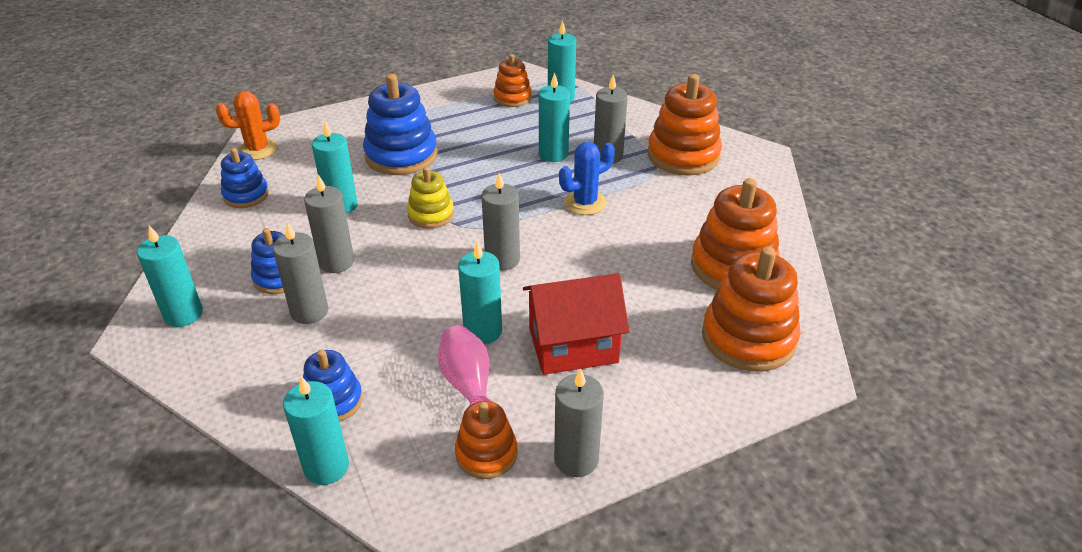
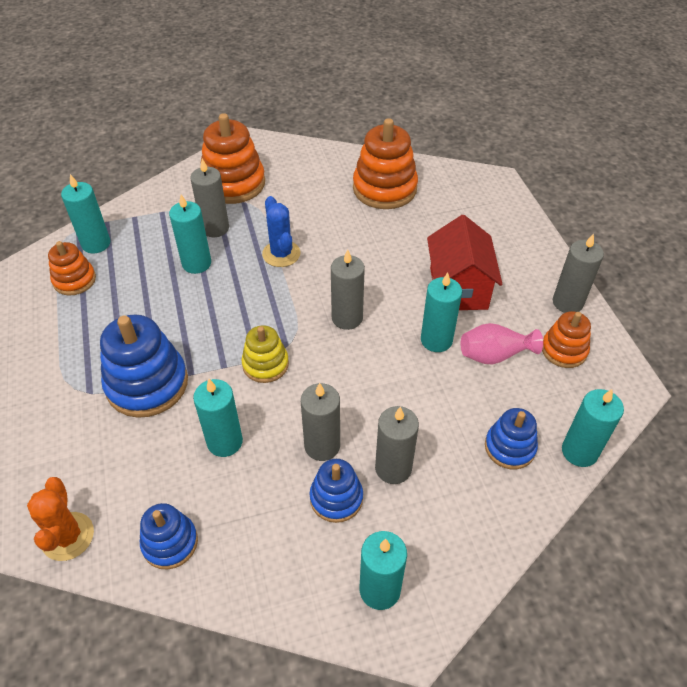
camera: 80 degrees left, 10 degrees up
orange stacking toy [702,247,800,372] -> none

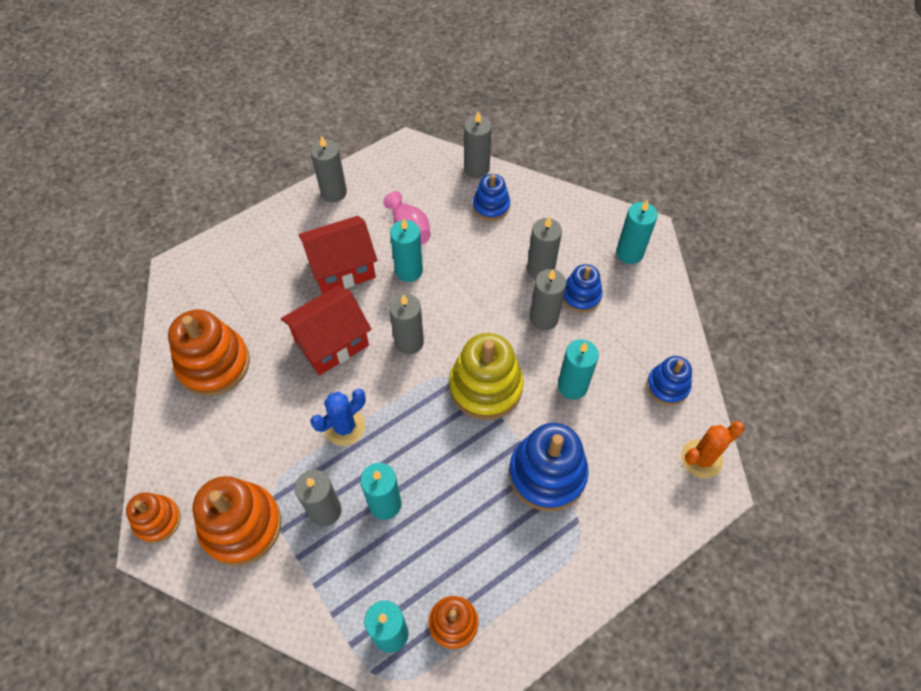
camera: 110 degrees left, 10 degrees up
yellow stacking toy [241,325,289,383] -> yellow stacking toy [449,333,524,420], size x1.72
orange stacking toy [542,311,591,368] -> orange stacking toy moved to [126,492,181,543]
turquoise candle [562,389,624,467] -> grey candle [464,111,492,178]
none -> red house [281,286,372,375]

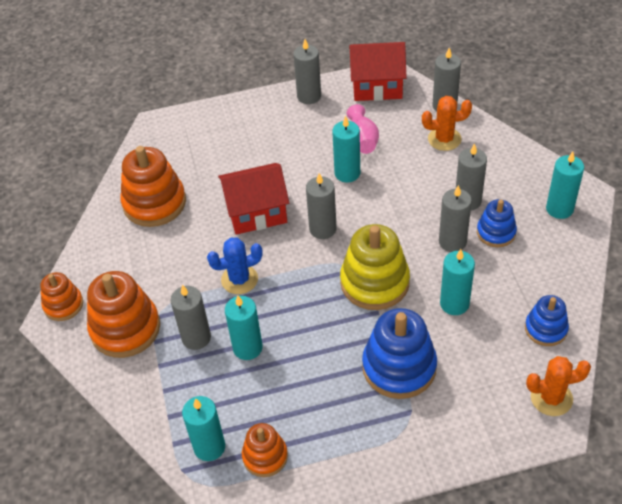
camera: 25 degrees right, 10 degrees down
red house [298,216,377,294] -> red house moved to [349,42,407,101]
blue stacking toy [473,174,510,221] -> orange cactus [422,96,472,151]

